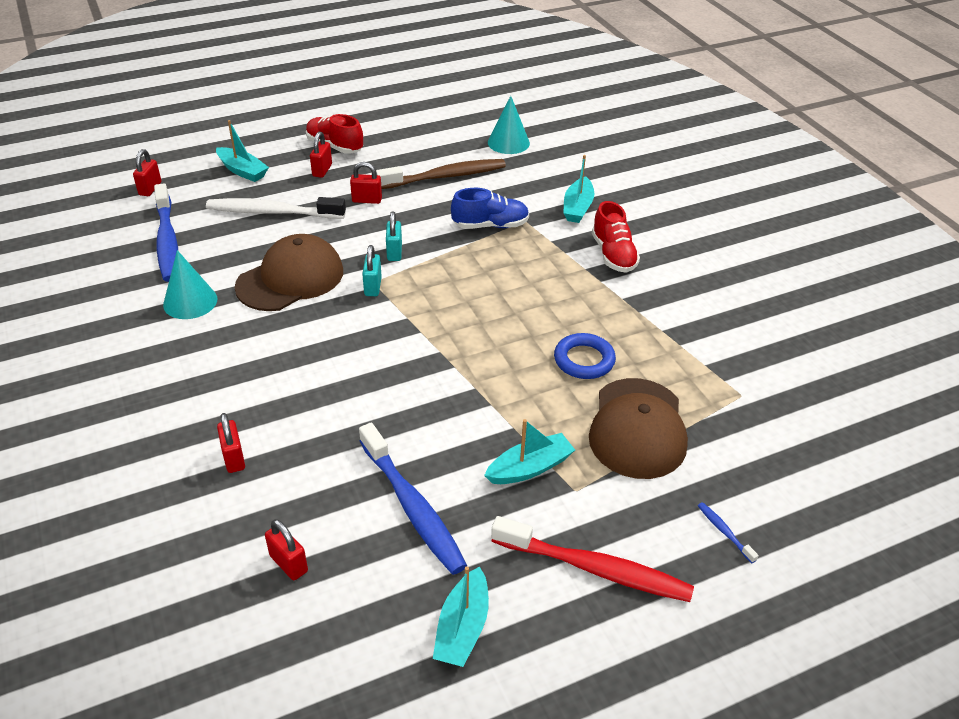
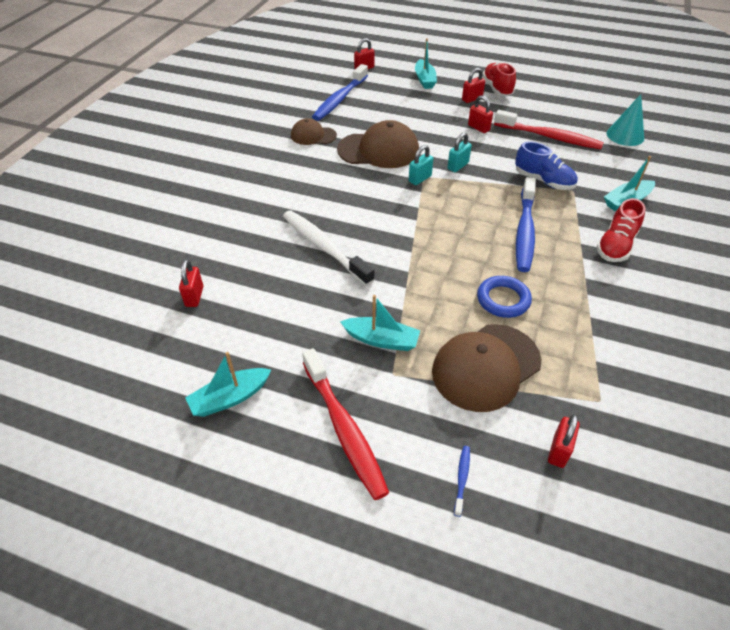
camera: 45 degrees right, 5 degrees up
turquoise cone [163,250,217,319] -> brown cap [291,118,337,145]
white toothbrush [206,197,346,219] -> white toothbrush moved to [283,210,375,286]
red padlock [217,413,245,473] -> red padlock moved to [548,414,580,468]
blue toothbrush [359,423,467,575] -> blue toothbrush moved to [516,177,536,272]
brown toothbrush [376,159,506,189] -> red toothbrush [494,110,604,149]

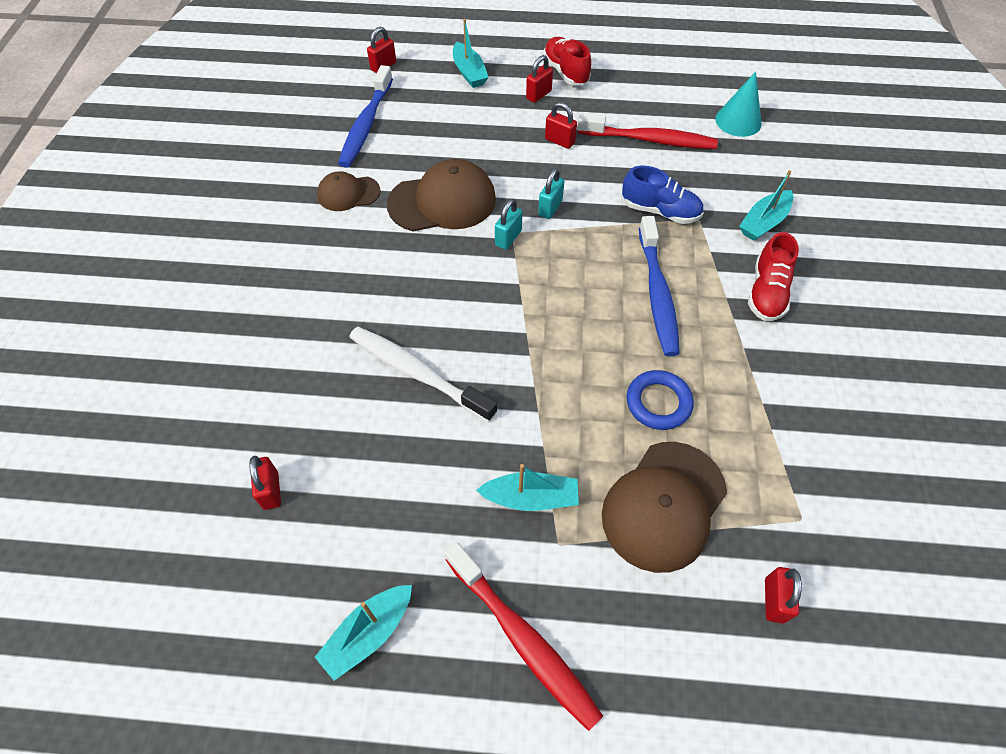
camera: 15 degrees left, 10 degrees up
blue toothbrush [454,446,470,517] -> none

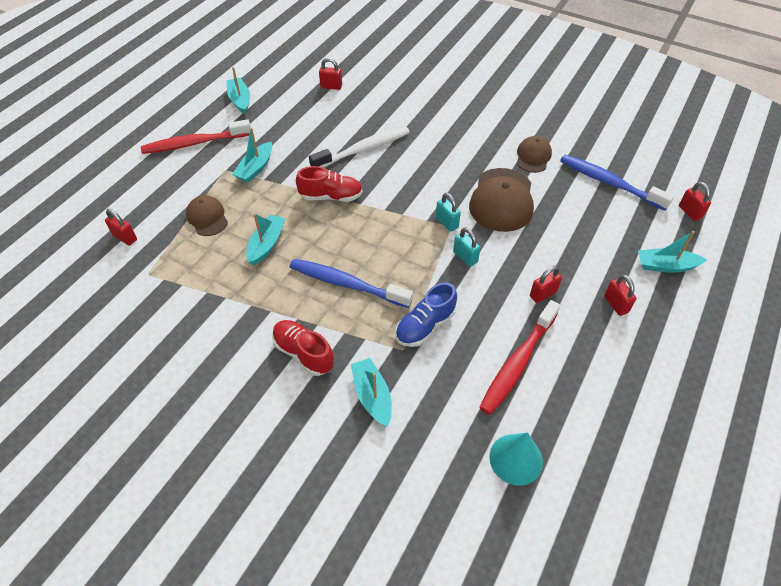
camera: 115 degrees right, 5 degrees down
red shoe [543,37,591,85] -> red shoe moved to [296,166,363,202]
brown cap [602,442,727,573] -> brown cap [186,195,228,236], size x0.58
blue ring [626,370,694,430] -> turquoise boat [246,214,286,265]

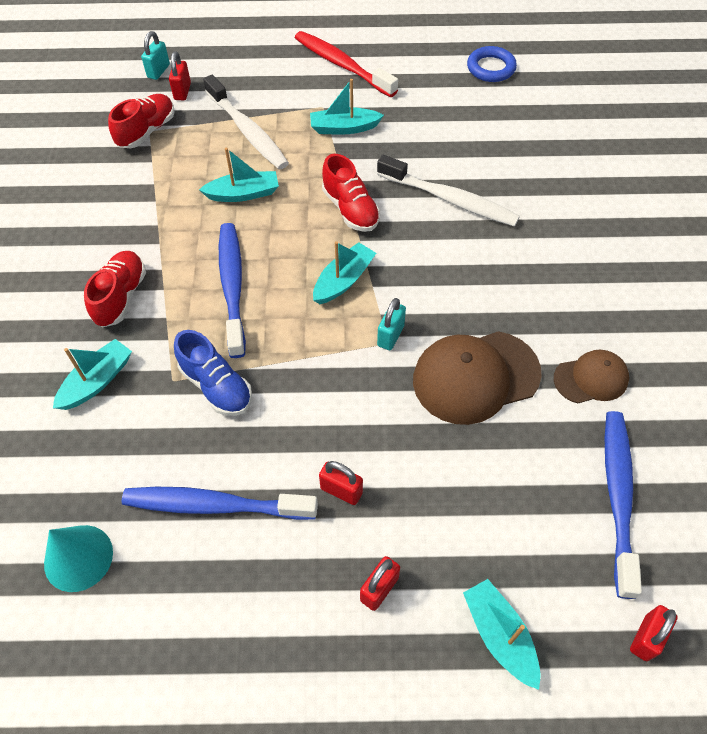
camera: 60 degrees right, 5 degrees up
brown cap [186,195,228,236] -> white toothbrush [203,75,289,170]
turquoise boat [227,67,250,114] -> turquoise boat moved to [313,241,376,304]
red padlock [319,58,342,90] -> none
blue shoe [396,282,457,347] -> blue shoe turned 150 degrees counterclockwise [174,330,252,416]
turquoise padlock [453,227,481,267] -> turquoise padlock moved to [141,31,170,80]
red toothbrush [479,300,560,415] -> blue toothbrush [122,487,318,520]
none -> red shoe [108,94,175,148]
none -> blue ring [467,46,517,82]

